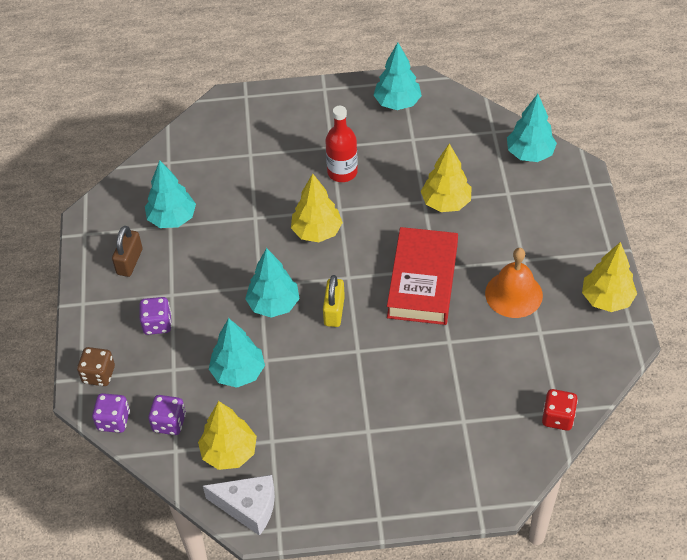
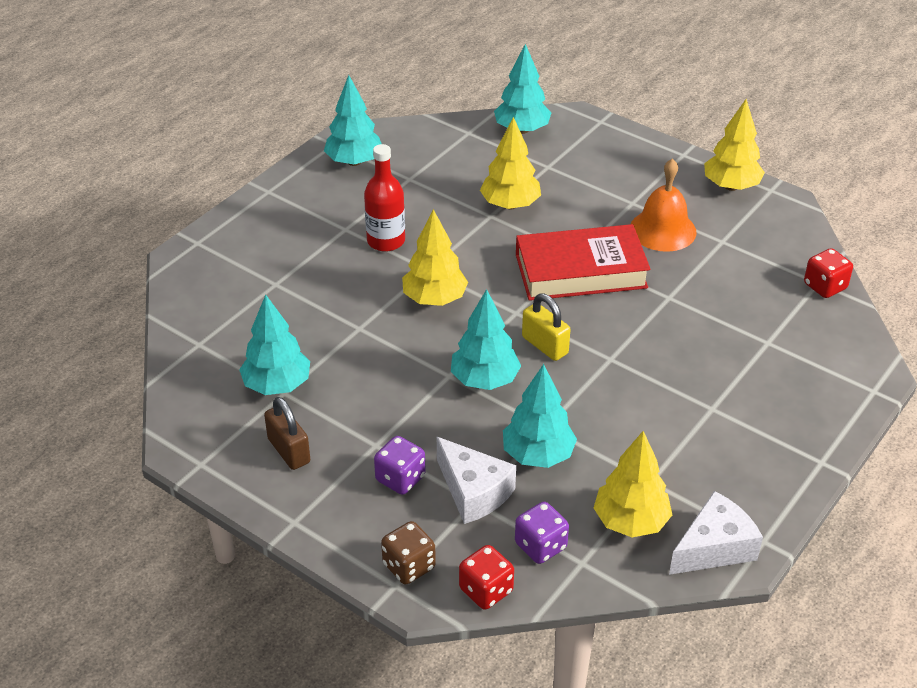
camera: 50 degrees left, 10 degrees down
purple dice [92,393,130,433] -> red dice [459,545,514,610]
red book [387,227,458,325] -> red book turned 60 degrees counterclockwise [516,224,651,301]
none -> white cheese [437,437,516,524]

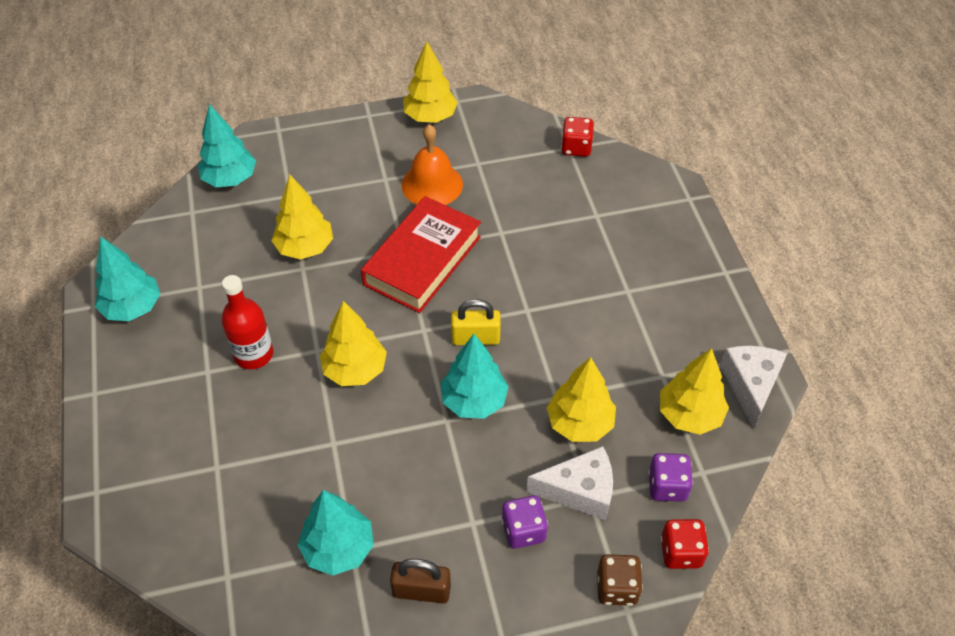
camera: 50 degrees left, 10 degrees up
turquoise tree [503,364,577,468] -> yellow tree [547,357,616,442]

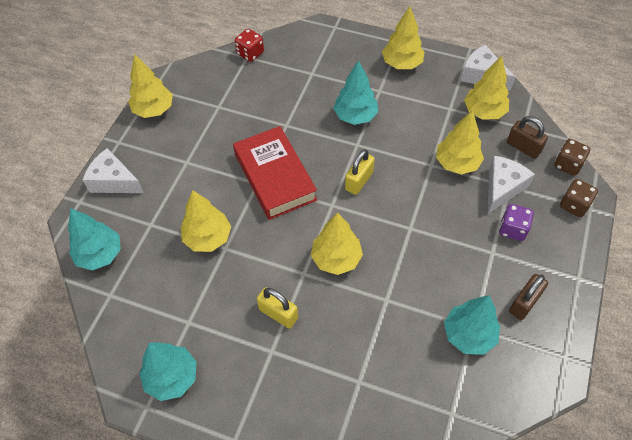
camera: 55 degrees left, 5 degrees up
red bottle [221,275,273,369] -> yellow padlock [257,287,298,329]
orange bell [402,124,463,205] -> none
turquoise tree [440,334,509,419] -> turquoise tree moved to [333,60,378,125]
purple dice [648,453,693,502] -> brown padlock [507,116,548,159]
red dice [661,519,709,569] -> brown dice [554,139,590,176]
none -> white cheese [83,148,144,193]
none -> yellow tree [382,6,425,69]

